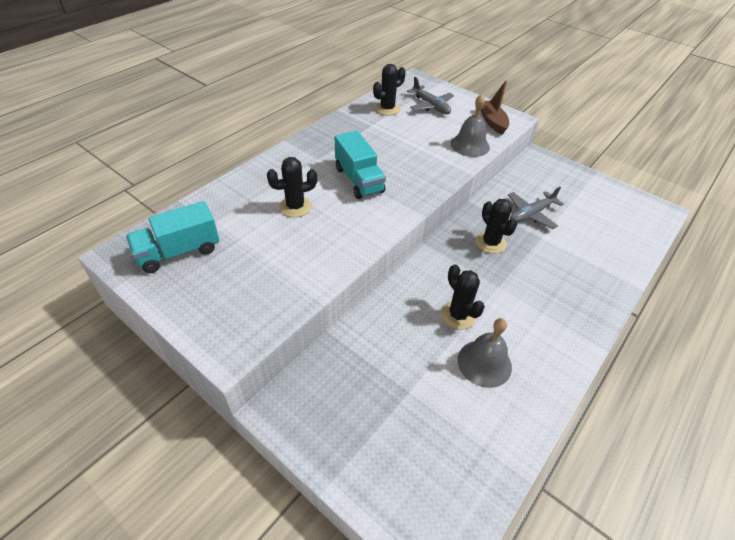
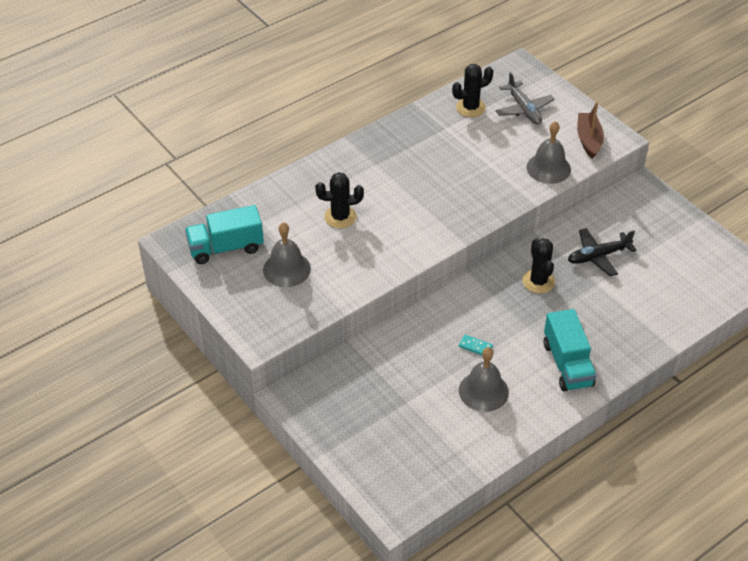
camera: 15 degrees right, 0 degrees up
turquoise truck [335,131,386,199] -> turquoise truck moved to [544,309,597,391]
black cactus [441,264,485,329] -> turquoise domino [459,334,493,356]
grey plane [508,187,564,229] -> black plane [568,228,637,277]
none -> grey bell [263,222,311,287]

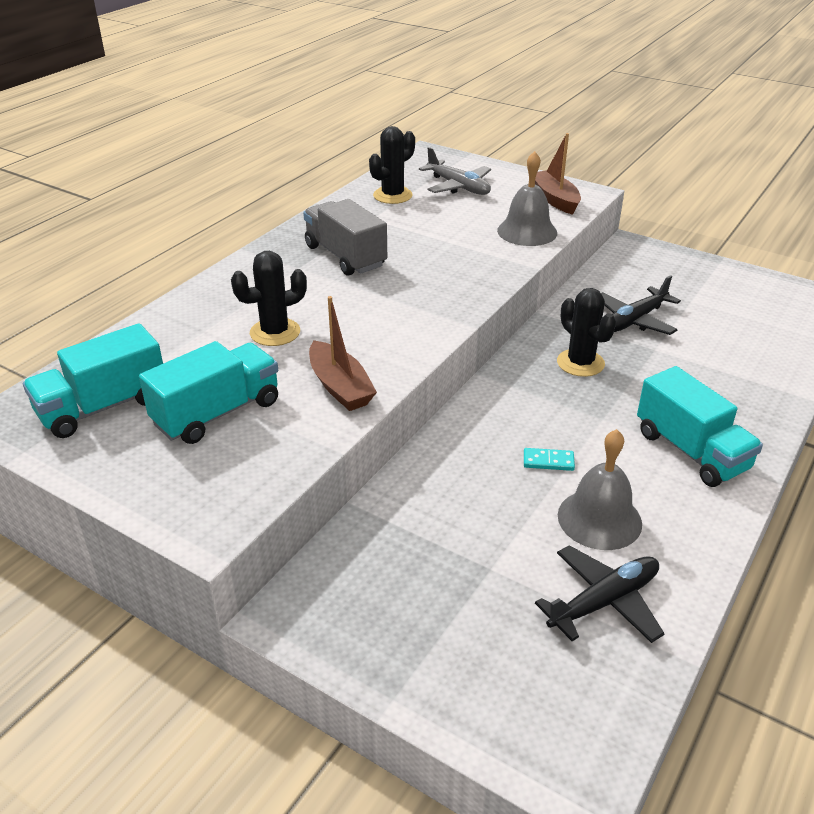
camera: 20 degrees left, 10 degrees down
grey bell [263,222,311,287] -> turquoise truck [139,341,278,444]
none -> grey truck [303,199,387,276]
none -> brown boat [309,296,377,411]
none -> black plane [535,545,665,643]

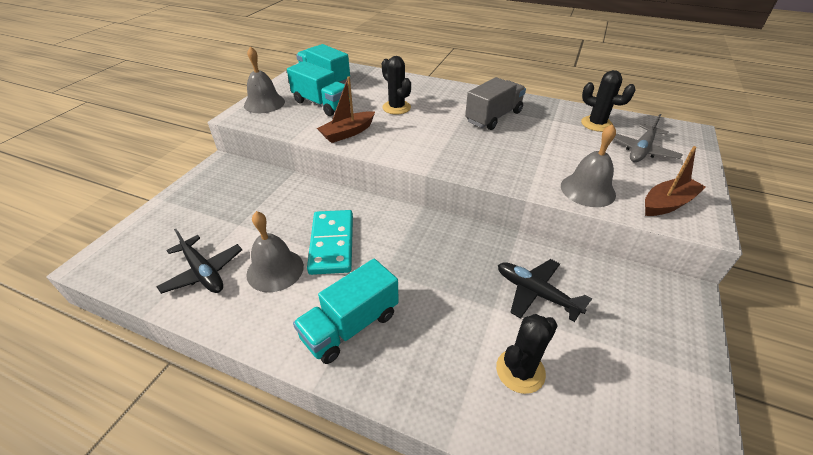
camera: 80 degrees right, 5 degrees up
turquoise domino [524,448,575,471] -> turquoise domino [307,210,353,275], size x2.40
black cactus [557,288,616,377] -> black cactus moved to [496,314,558,394]
none -> grey bell [244,46,285,113]

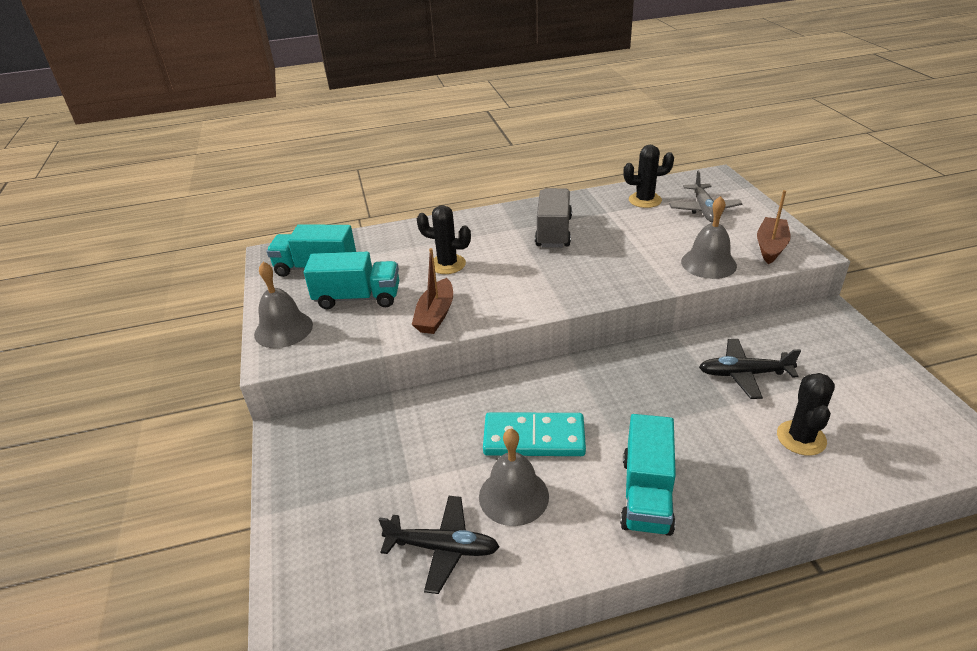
camera: 35 degrees left, 5 degrees down
turquoise domino [307,210,353,275] -> turquoise domino turned 45 degrees counterclockwise [483,412,586,456]

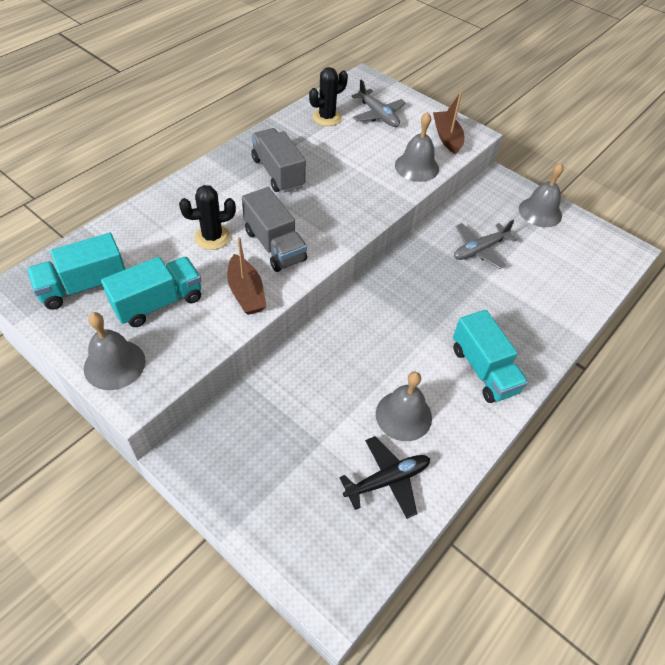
camera: 40 degrees left, 15 degrees up
turquoise domino [483,412,586,456] -> none
black plane [699,339,801,399] -> grey plane [454,220,517,269]
black cactus [777,373,835,456] -> none
none -> grey truck [242,187,307,272]
none -> grey bell [519,163,564,227]

